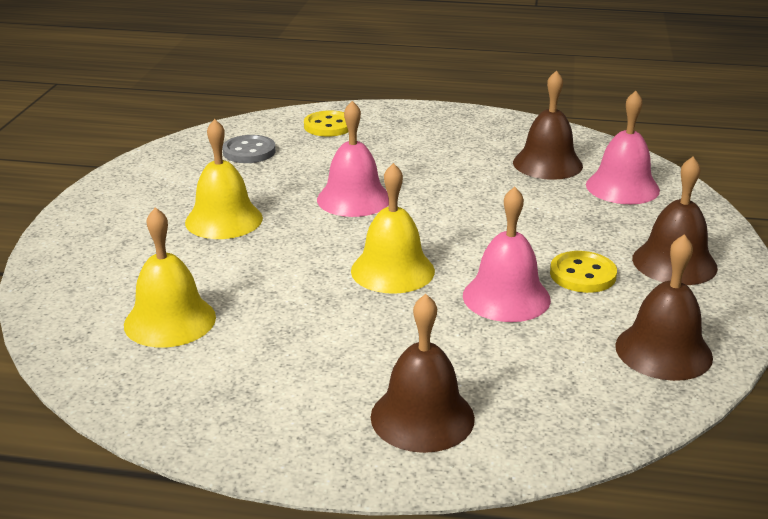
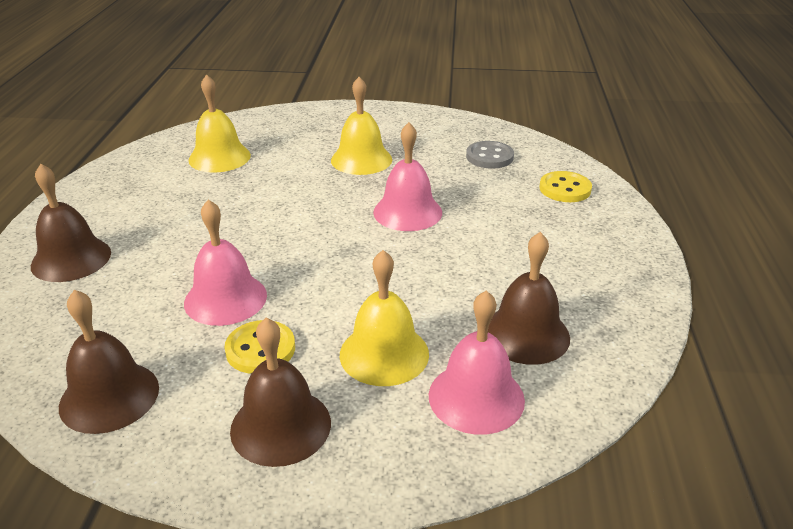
camera: 85 degrees right, 5 degrees up
yellow bell [351,163,435,294] -> yellow bell moved to [340,250,429,386]

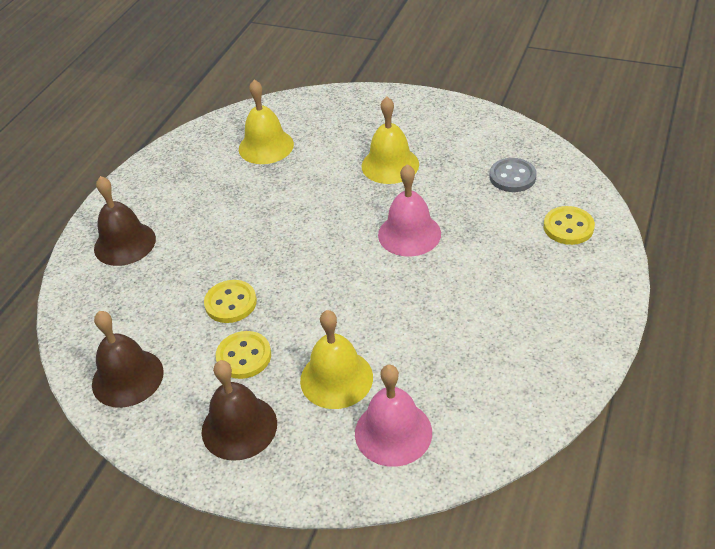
camera: 20 degrees right, 10 degrees up
pink bell [184,199,267,326] -> yellow button [204,280,257,323]
brown bell [488,232,570,365] -> none

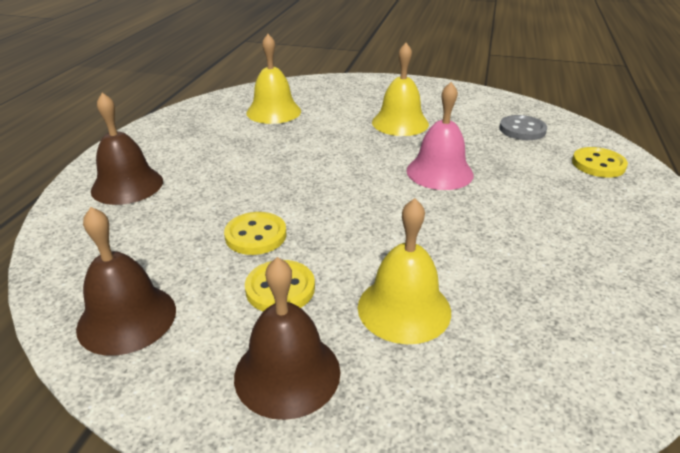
camera: 10 degrees left, 10 degrees down
pink bell [355,365,432,467] -> none

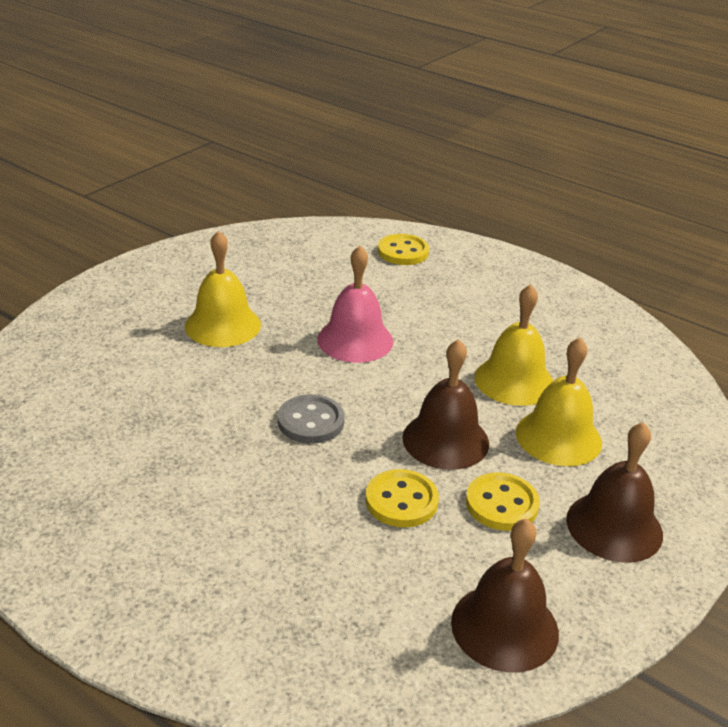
camera: 70 degrees left, 0 degrees up
brown bell [91,93,163,205] -> brown bell moved to [402,339,489,470]
yellow bell [247,34,301,124] -> yellow bell moved to [474,284,553,406]
grey button [499,115,547,140] -> grey button moved to [278,394,344,444]

